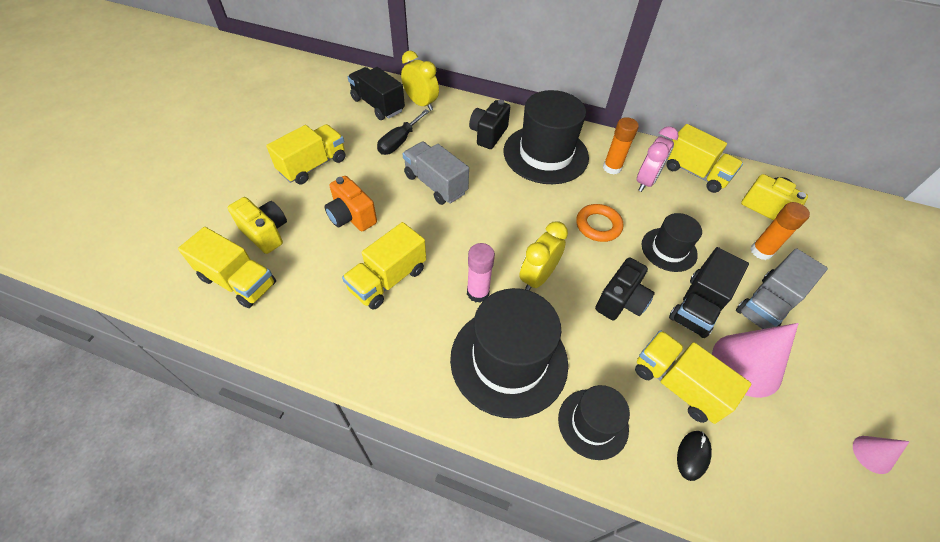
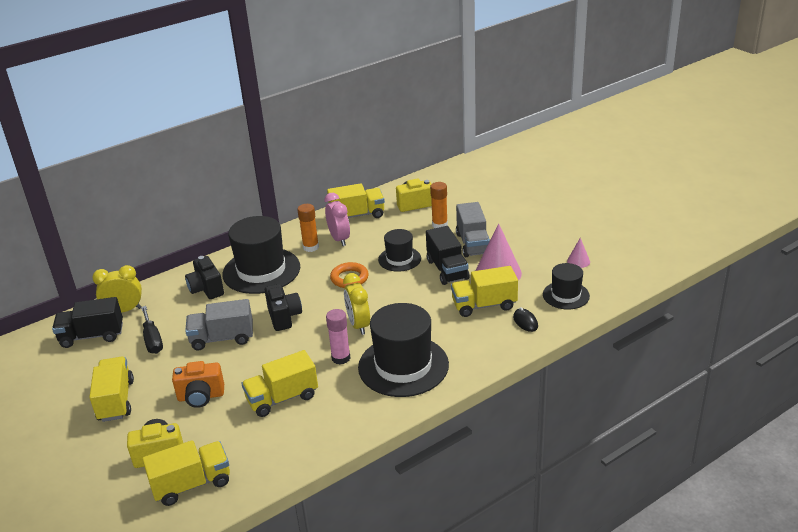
camera: 50 degrees left, 20 degrees down
yellow truck [342,222,426,309] -> yellow truck turned 75 degrees clockwise [242,350,318,417]
black hat [558,385,630,460] -> black hat moved to [543,263,590,310]
black camera [595,257,655,320] -> black camera moved to [265,284,302,331]

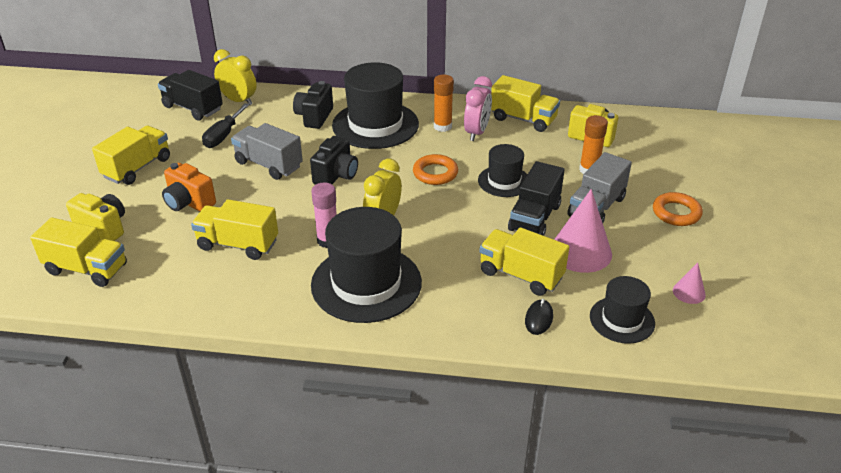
camera: 40 degrees right, 5 degrees up
none -> orange ring [653,192,703,226]

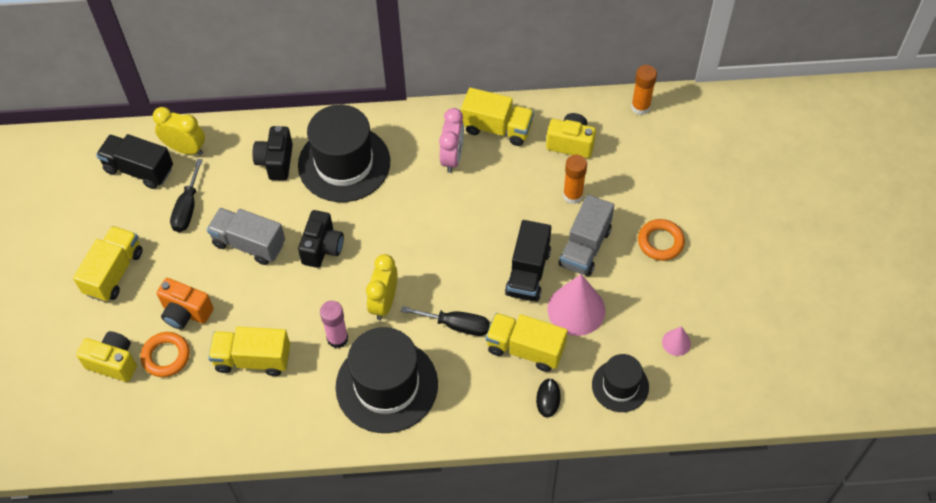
camera: 10 degrees left, 20 degrees up
yellow truck [30,218,127,287] -> none
orange ring [413,154,458,185] -> orange ring moved to [141,332,190,377]
orange glue stick [434,75,454,132] -> orange glue stick moved to [631,65,657,115]
black hat [478,144,528,197] -> none
none -> black screwdriver [401,306,490,336]

